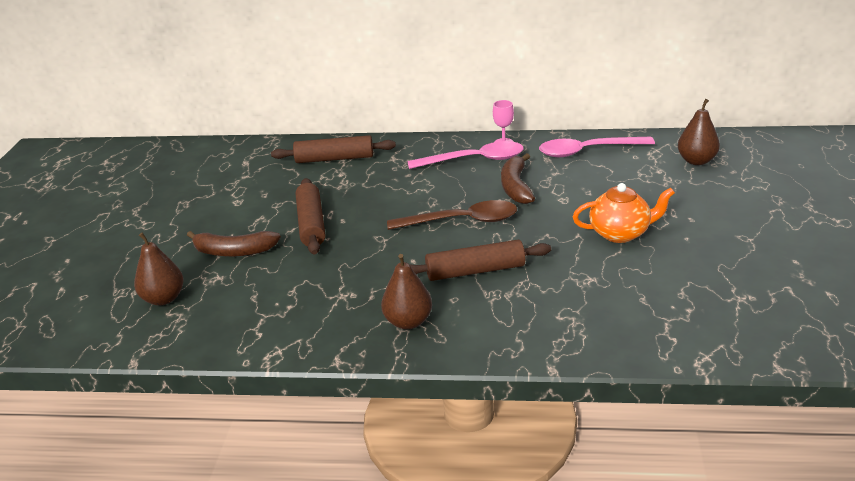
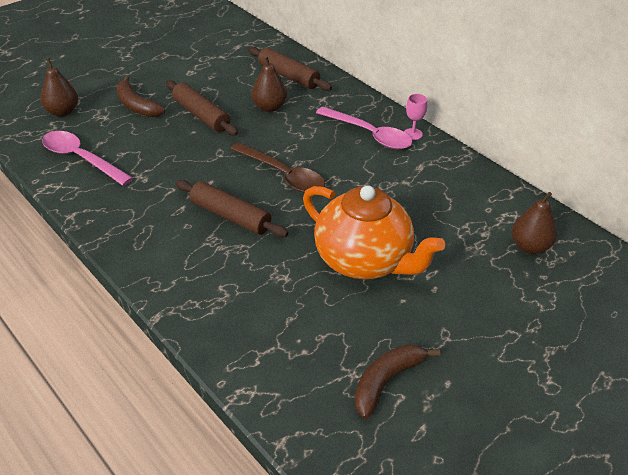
camera: 40 degrees right, 10 degrees up
brown rolling pin [296,178,325,254] -> brown rolling pin turned 75 degrees counterclockwise [166,80,238,136]
brown pear [381,254,432,329] -> brown pear moved to [252,56,287,112]
brown banana [501,153,535,204] -> brown banana moved to [354,344,440,419]
pink spoon [539,137,655,157] -> pink spoon moved to [42,131,133,186]
orange teapot [573,183,675,243] -> orange teapot [303,185,445,279], size x1.66

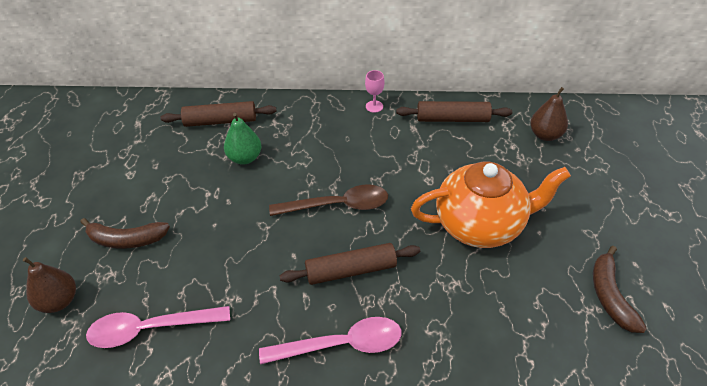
camera: 45 degrees left, 5 degrees up
brown rolling pin [166,80,238,136] -> brown rolling pin moved to [396,101,512,122]
brown pear [252,56,287,112] -> green pear [224,113,261,165]
pink spoon [316,107,412,149] -> pink spoon moved to [259,317,401,364]

